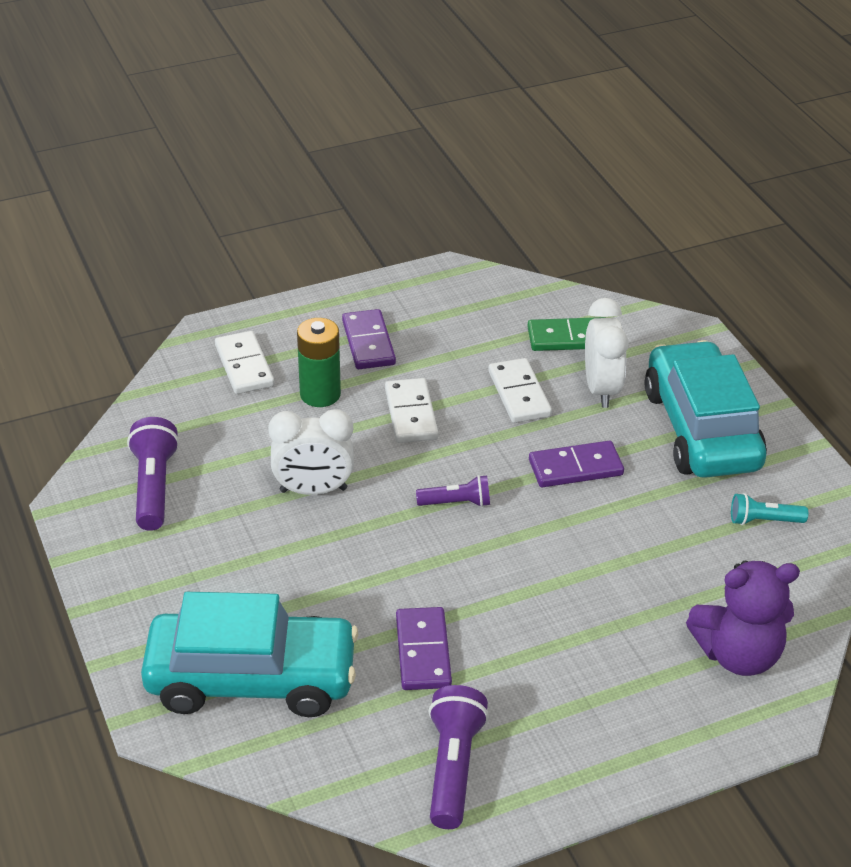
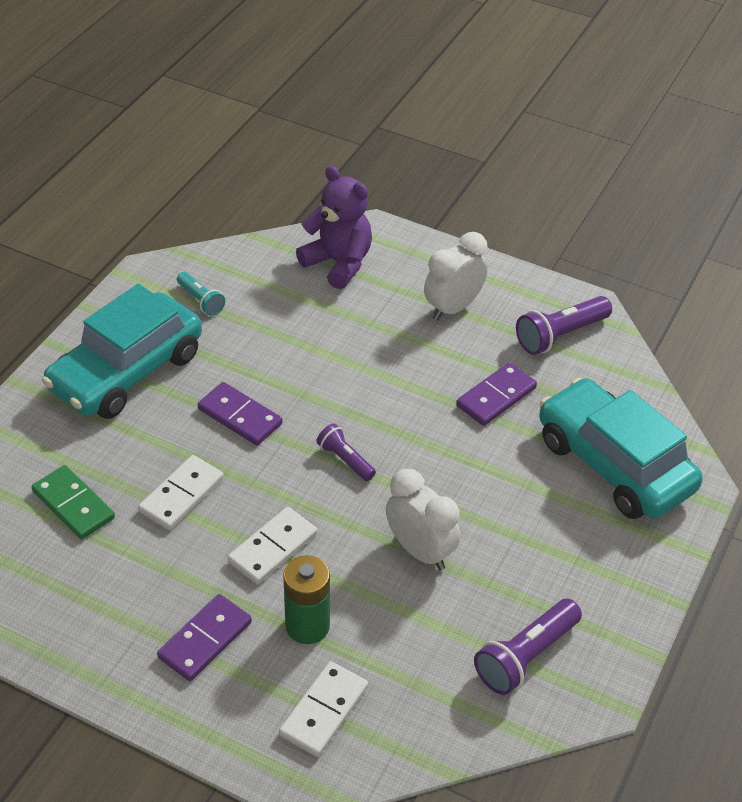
camera: 130 degrees left, 5 degrees up
white clock [585,298,628,408] -> white clock moved to [424,232,488,320]

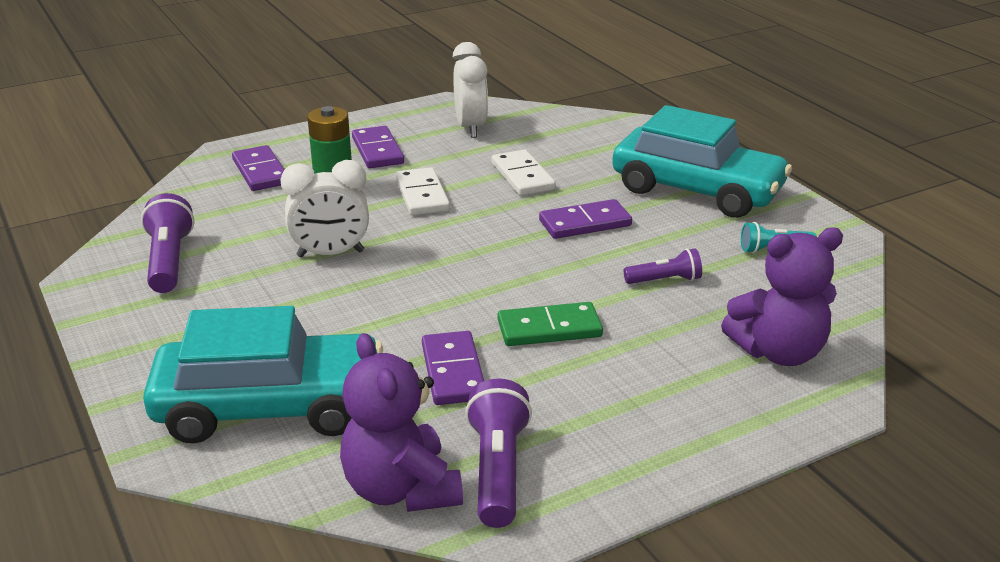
camera: 125 degrees right, 15 degrees down
green domino [32,465,115,539] -> green domino moved to [498,302,603,346]
turquoise car [42,284,202,419] -> turquoise car turned 135 degrees clockwise [612,105,792,218]
white domino [279,661,368,757] -> purple domino [232,145,285,191]
purple flashlight [316,423,376,481] -> purple flashlight moved to [624,248,702,284]
white clock [424,232,488,320] -> white clock moved to [452,42,488,138]
none -> purple teddy bear [340,333,463,512]

